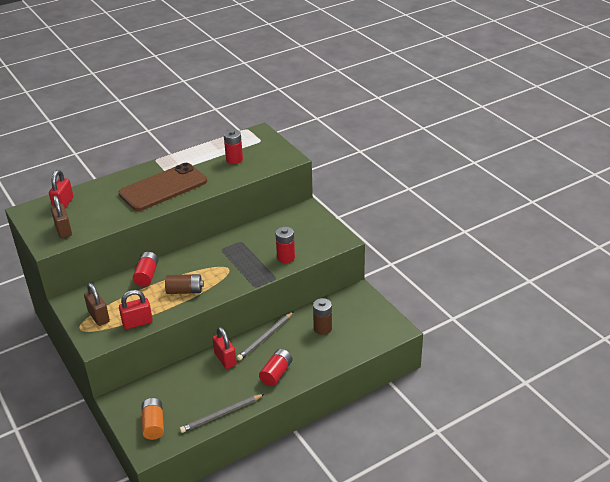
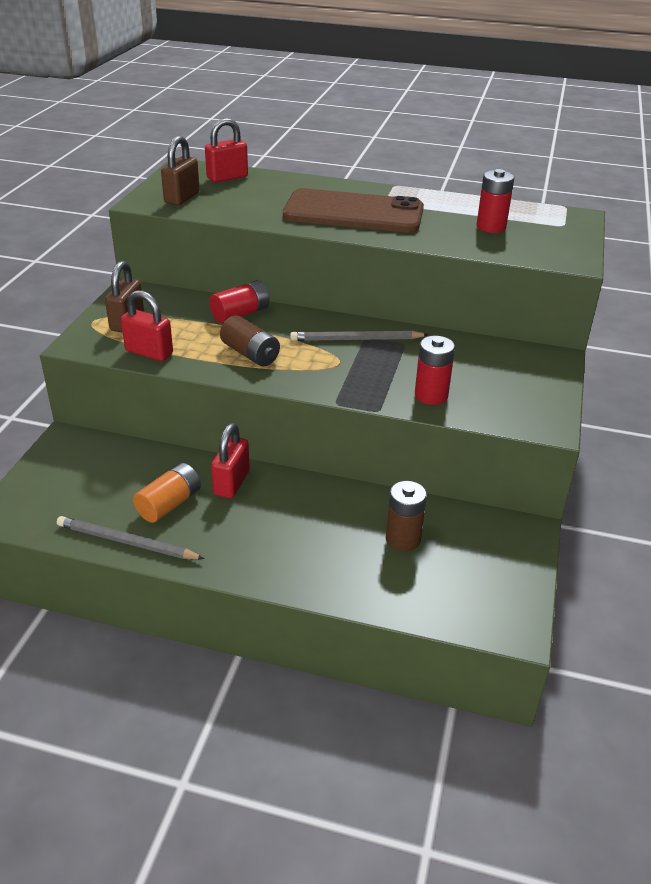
camera: 45 degrees right, 0 degrees up
orange battery [141,398,164,440] -> orange battery moved to [133,463,201,523]
grey pencil [237,311,294,361] -> grey pencil moved to [290,330,429,341]
red battery [259,349,292,386] -> none

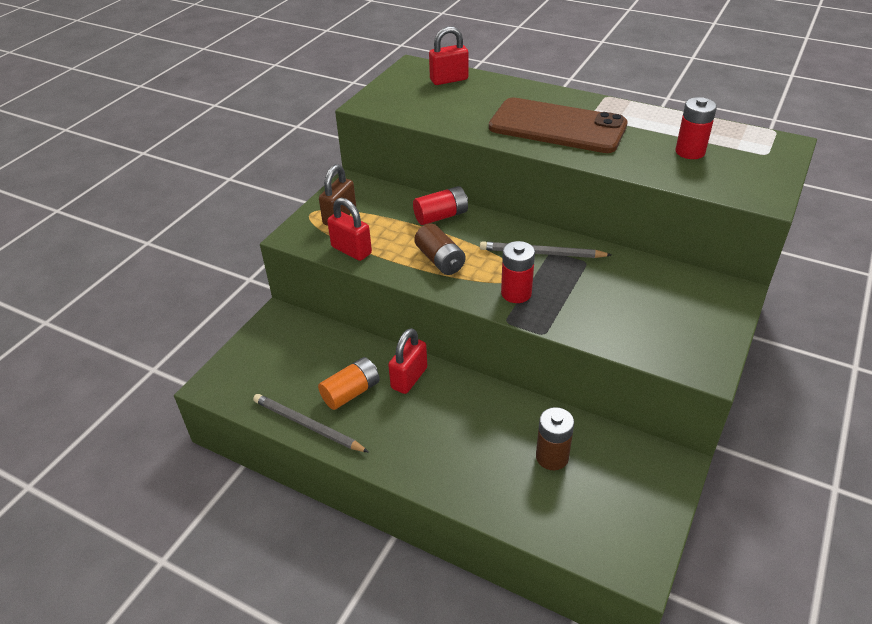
camera: 15 degrees right, 5 degrees up
brown padlock [161,136,200,205] -> none
red battery [415,336,455,405] -> red battery moved to [501,241,535,303]

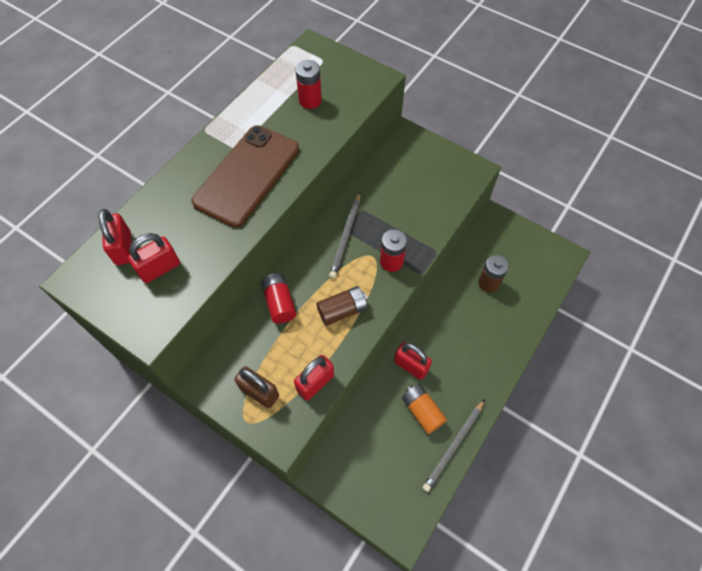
camera: 85 degrees left, 20 degrees up
none -> red padlock [128,233,180,283]

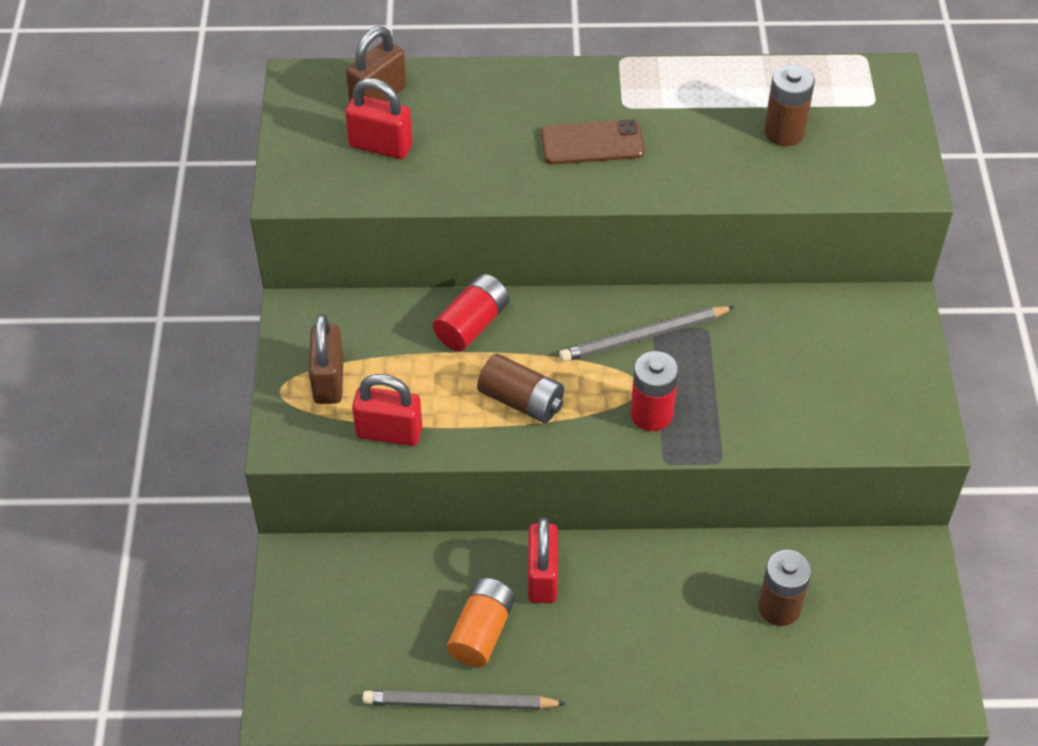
camera: 55 degrees right, 10 degrees down
red padlock [99,209,132,265] -> brown padlock [346,26,406,102]
brown phone [191,125,299,228] -> brown phone [541,119,645,164], size x0.52
red battery [295,60,322,109] -> brown battery [764,64,815,146]

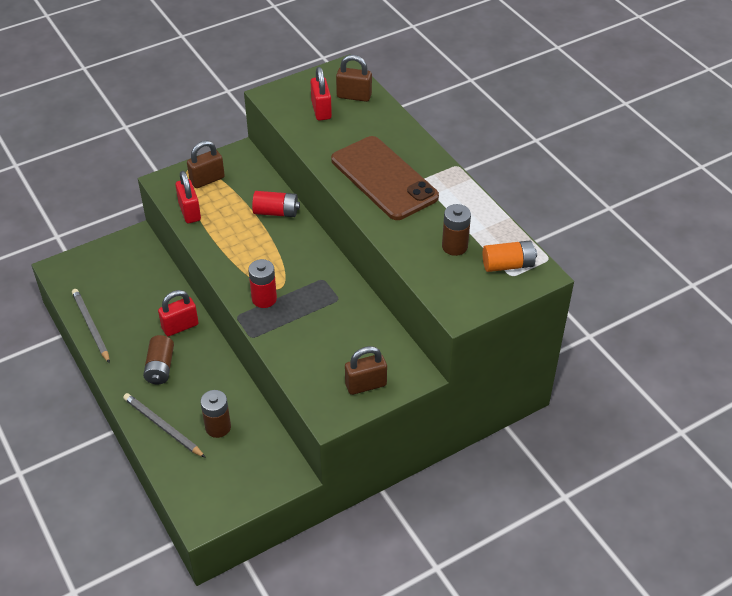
camera: 60 degrees right, 5 degrees down
orange battery [447,578,515,667] -> orange battery moved to [483,241,537,272]
brown battery [477,354,564,423] -> brown battery moved to [143,335,174,384]
brown phone [541,119,645,164] -> brown phone [331,136,439,220], size x1.92
grey pencil [559,306,734,362] -> grey pencil moved to [123,393,206,458]
none -> brown padlock [345,346,387,395]

